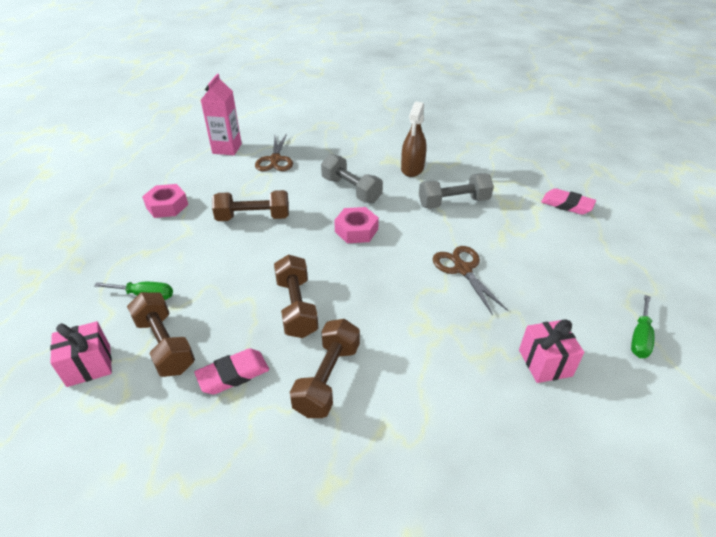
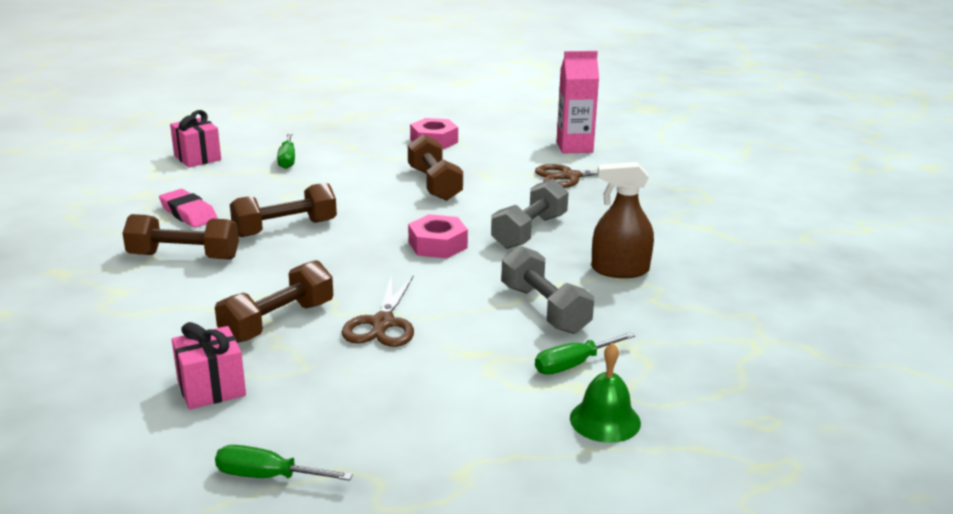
camera: 75 degrees right, 15 degrees down
brown dumbbell [127,292,195,377] -> brown dumbbell moved to [215,260,333,343]
brown scissors [432,246,508,315] -> brown scissors turned 135 degrees clockwise [342,275,414,347]
pink eraser [541,188,596,215] -> green bell [570,342,641,443]
none -> green screwdriver [535,332,636,375]

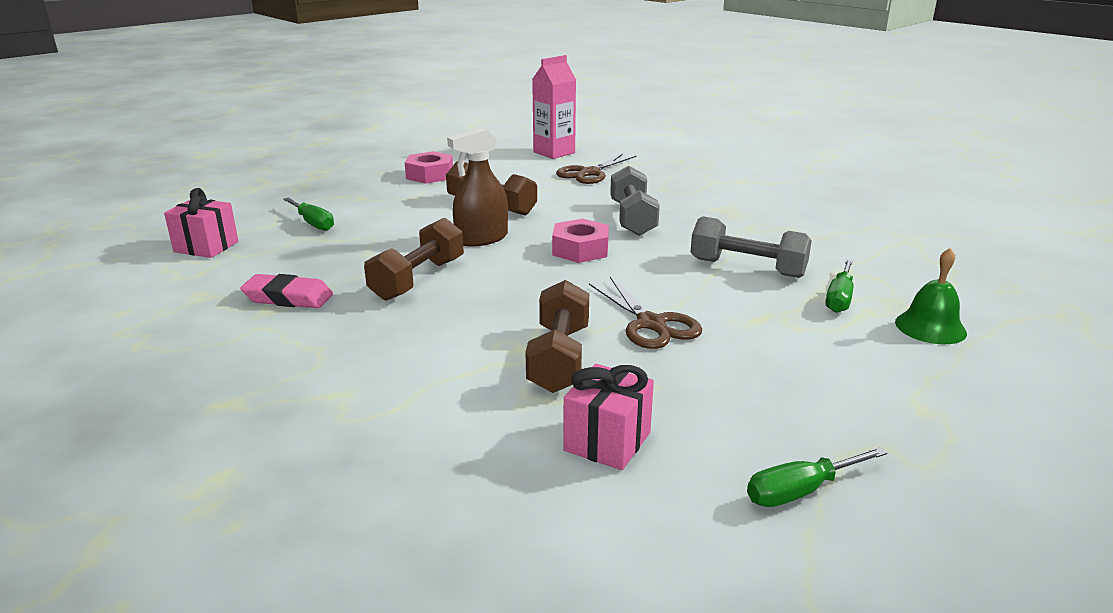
camera: 35 degrees left, 0 degrees up
brown dumbbell [123,214,239,260] -> none
brown spray bottle [591,162,654,278] -> brown spray bottle moved to [447,127,508,246]

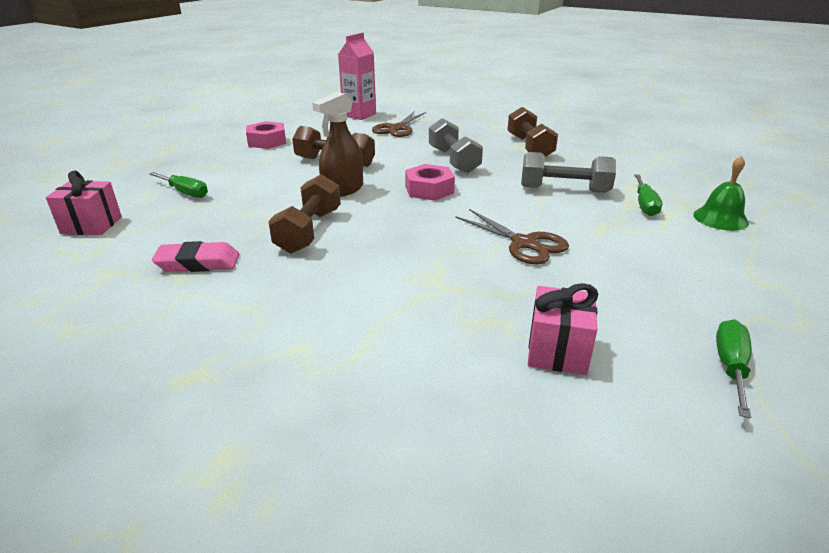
camera: 15 degrees left, 5 degrees up
brown dumbbell [525,280,589,393] -> brown dumbbell moved to [507,107,558,157]
green screwdriver [747,447,887,507] -> green screwdriver turned 150 degrees clockwise [716,319,752,418]

